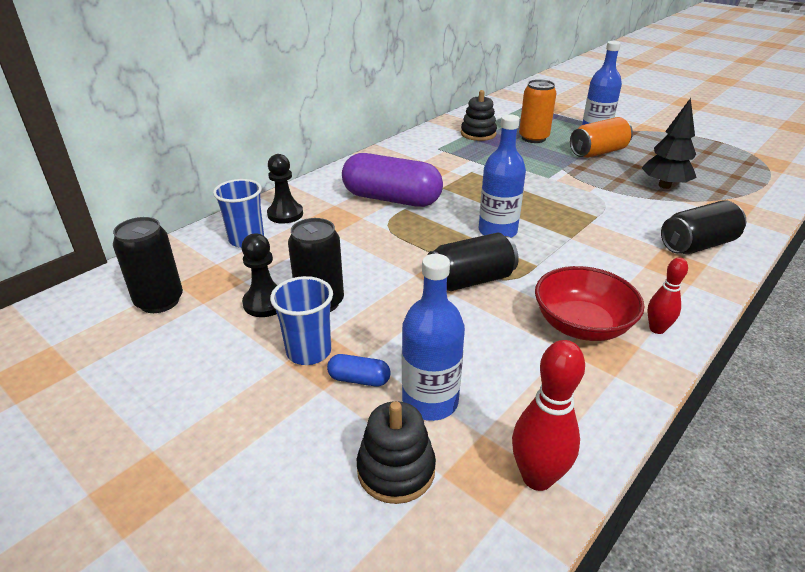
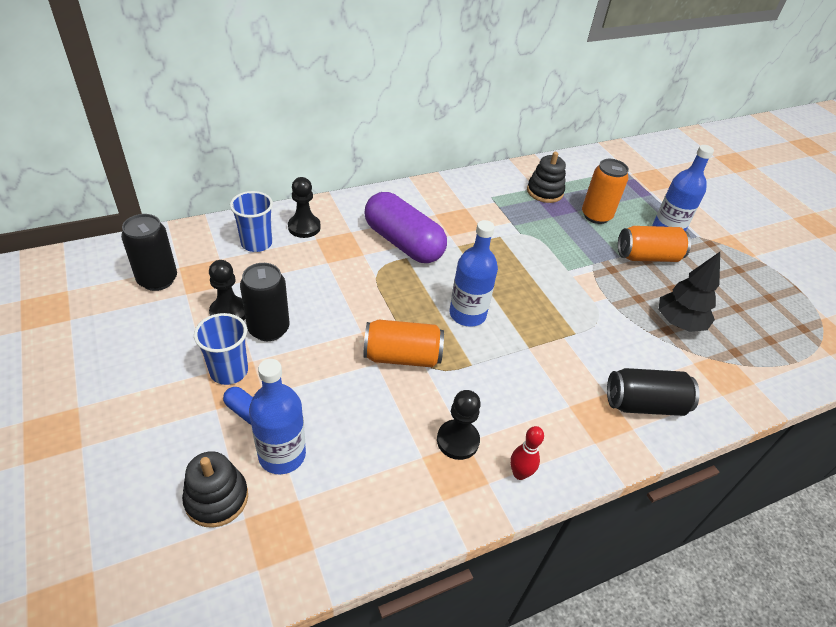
camera: 20 degrees right, 10 degrees up
black can [428,232,519,291] -> orange can [363,320,444,367]
red bowling pin [512,340,585,491] -> none
red bowl [535,266,644,341] -> black pawn [437,390,481,460]

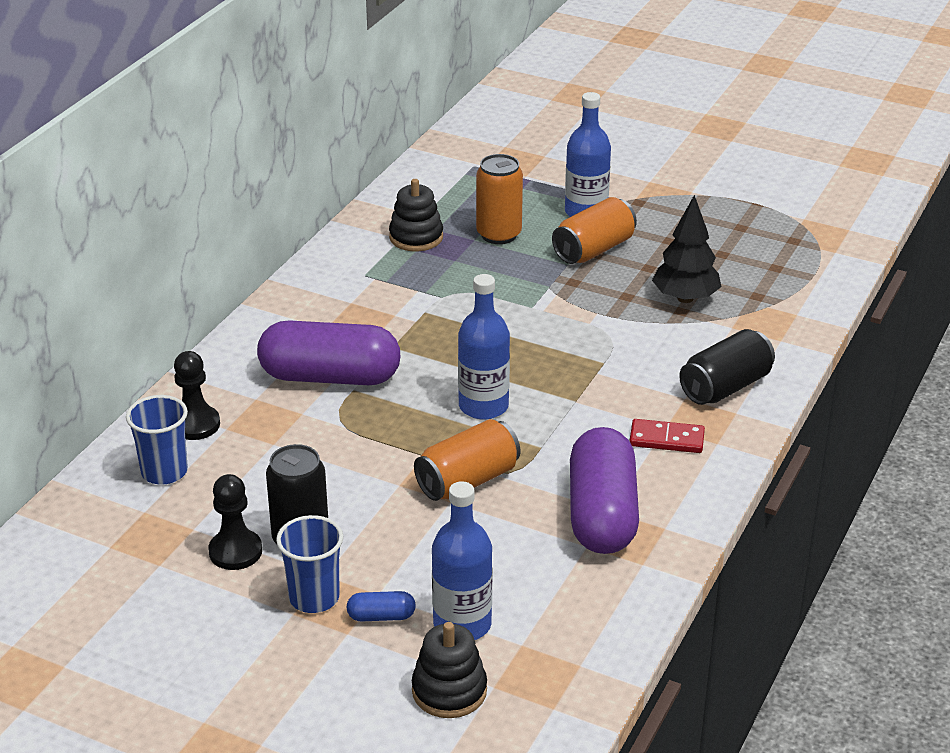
camera: 35 degrees left, 10 degrees down
black can [121,214,177,291] -> none
black pawn [437,390,481,460] -> purple capsule [570,427,639,554]
red bowling pin [510,426,544,480] -> none
none -> red domino [630,419,705,453]

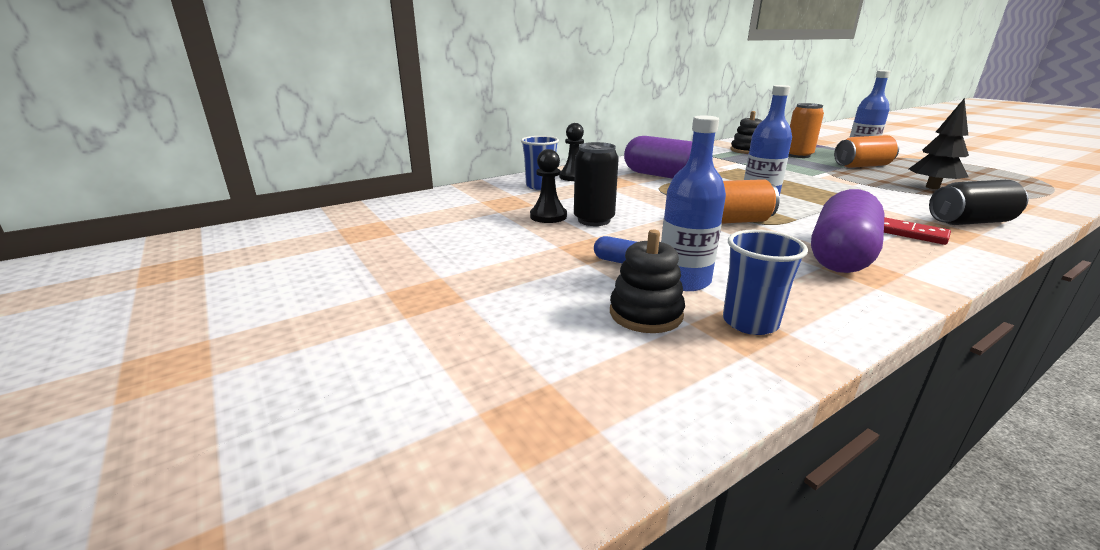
camera: 30 degrees right, 10 degrees down
blue cup [276,515,343,613] -> blue cup moved to [723,230,808,335]

